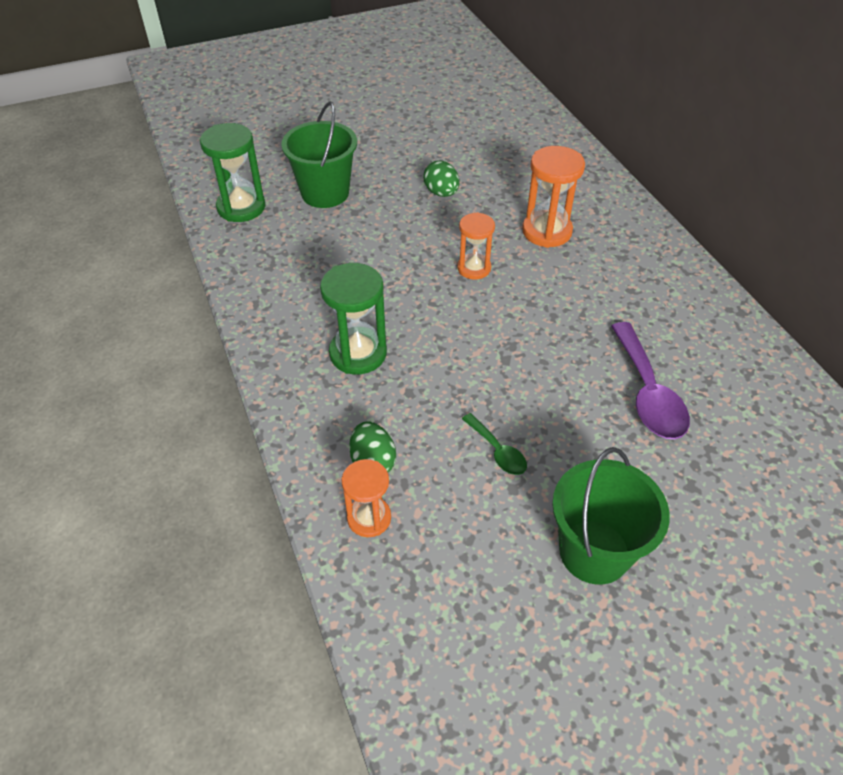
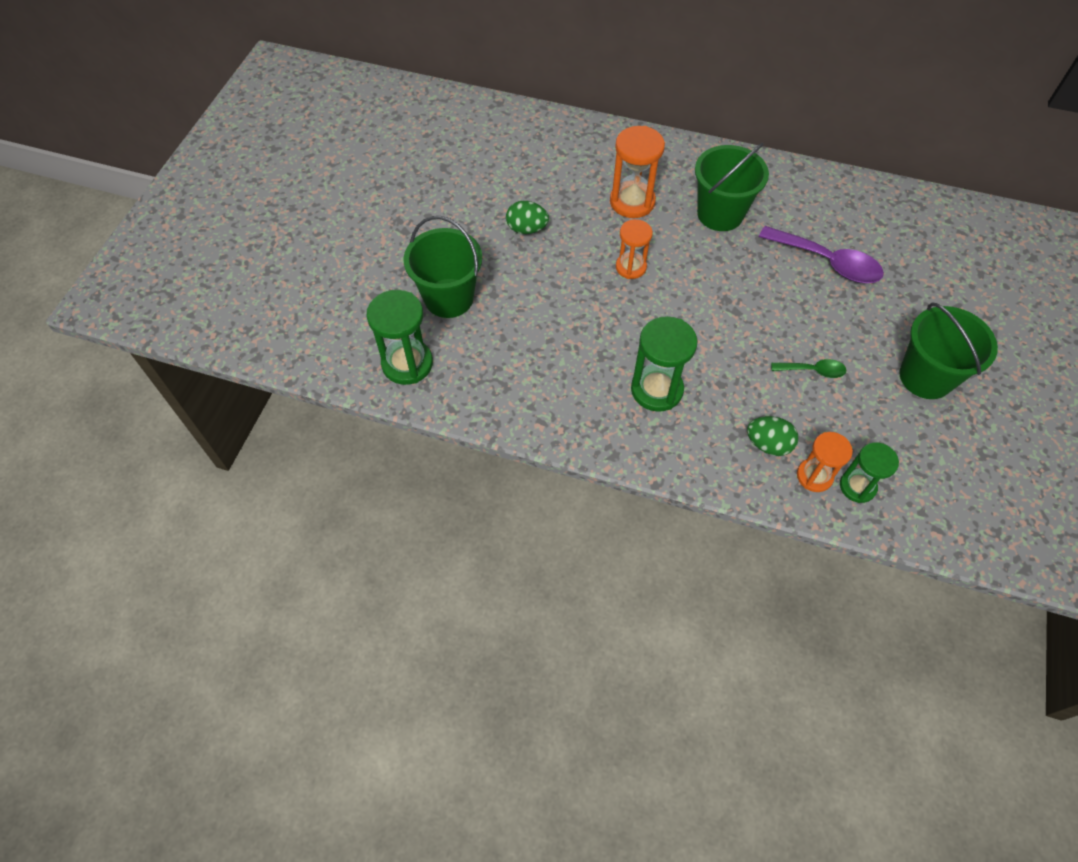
camera: 50 degrees left, 10 degrees up
none -> green bucket [695,143,769,231]
none -> green hourglass [840,442,899,503]

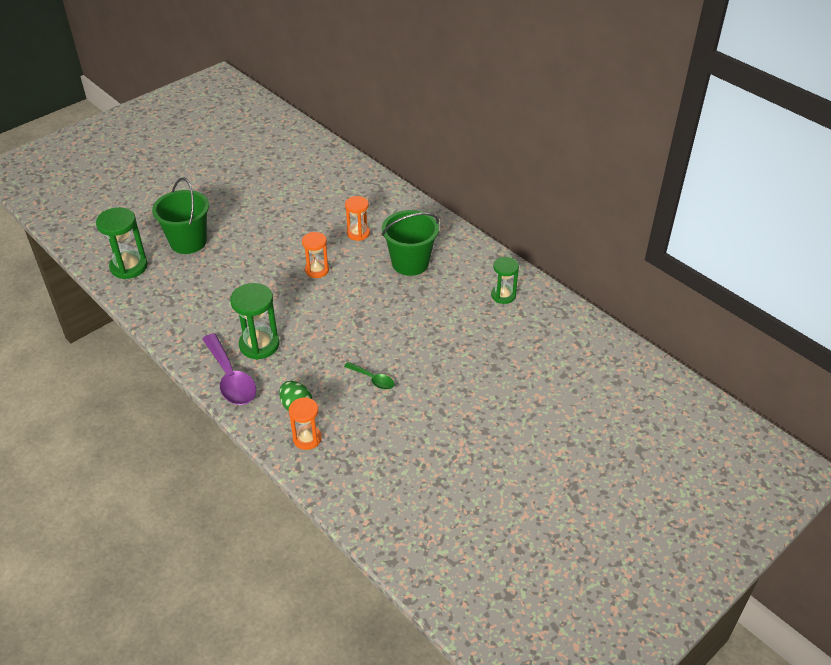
camera: 30 degrees right, 15 degrees down
green egg [506,201,549,234] -> none
orange hourglass [610,126,665,218] -> orange hourglass [345,196,370,241], size x0.65
purple spoon [759,226,884,283] -> purple spoon moved to [202,333,256,405]
green hourglass [840,442,899,503] -> green hourglass moved to [491,257,519,304]
green bucket [899,302,998,399] -> none

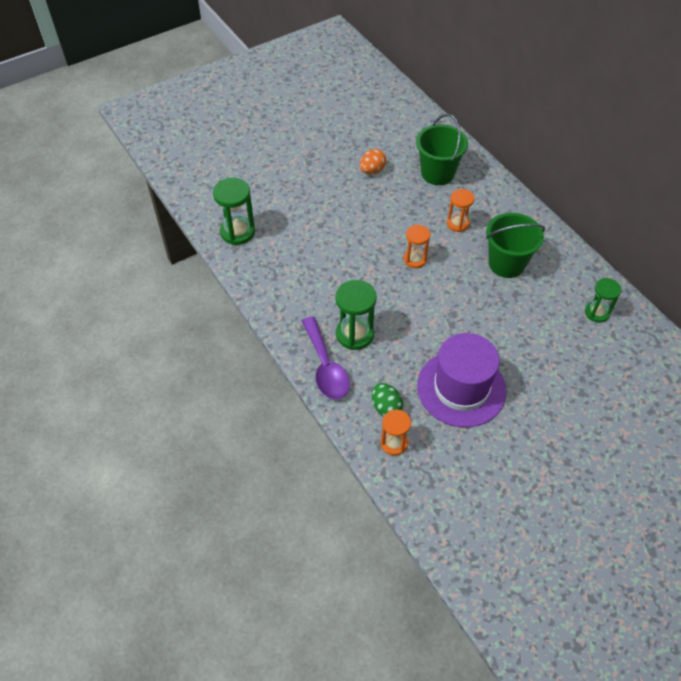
camera: 10 degrees right, 10 degrees up
green bucket [152,177,209,254] -> green bucket moved to [416,114,468,185]
green spoon [344,362,394,390] -> purple hat [417,333,506,427]
none -> orange egg [360,149,386,174]

